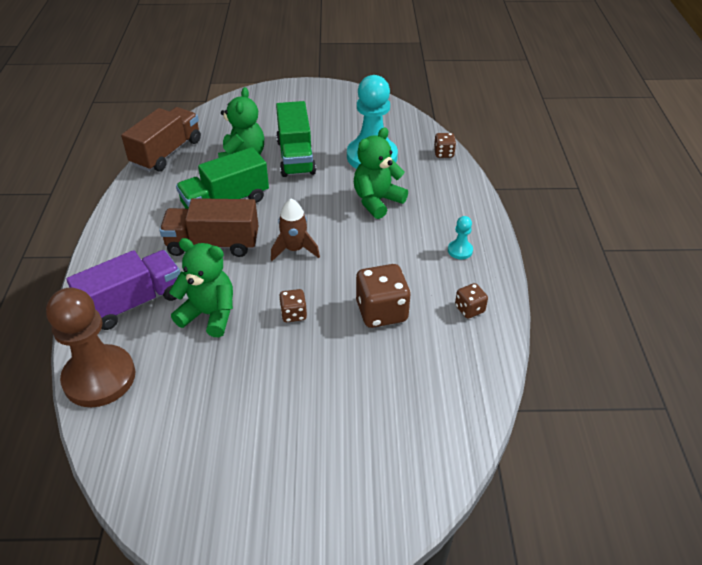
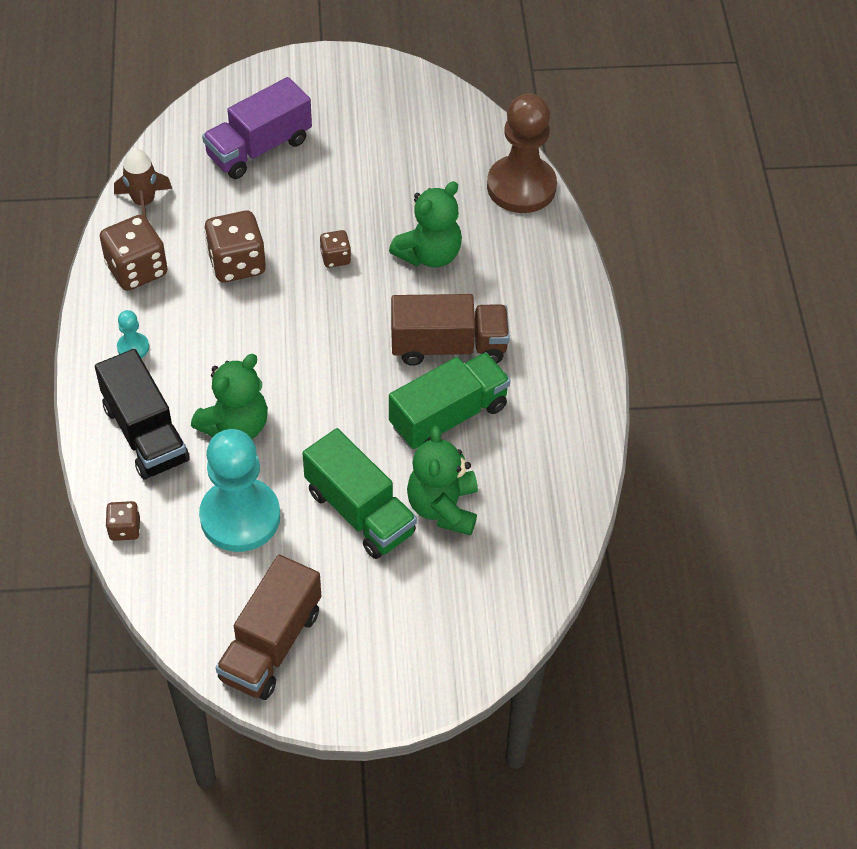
camera: 175 degrees right, 10 degrees up
purple truck [66,250,180,330] -> purple truck moved to [202,77,312,179]
brown truck [121,107,201,171] -> brown truck moved to [216,555,321,700]
green teddy bear [169,238,233,337] -> green teddy bear turned 60 degrees counterclockwise [389,181,462,267]
brown rocket [271,199,320,261] -> brown rocket moved to [114,148,172,218]
green truck [276,101,316,177] -> green truck turned 150 degrees clockwise [302,428,417,559]
brown dice [455,283,488,319] -> brown dice [100,215,168,291], size x1.87
none -> black truck [95,349,190,480]

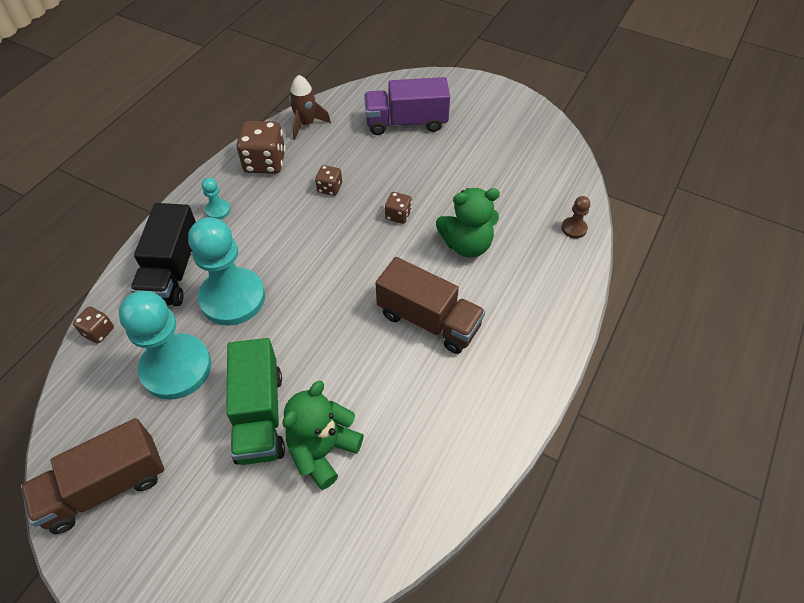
camera: 35 degrees right, 0 degrees up
green teddy bear [191,354,268,439] -> turquoise pawn [188,217,265,326]
brown dice [204,211,266,283] -> brown dice [315,165,342,196], size x0.54
green truck [389,352,511,449] -> none
brown pawn [487,94,557,213] -> brown pawn [561,196,590,239], size x0.42

